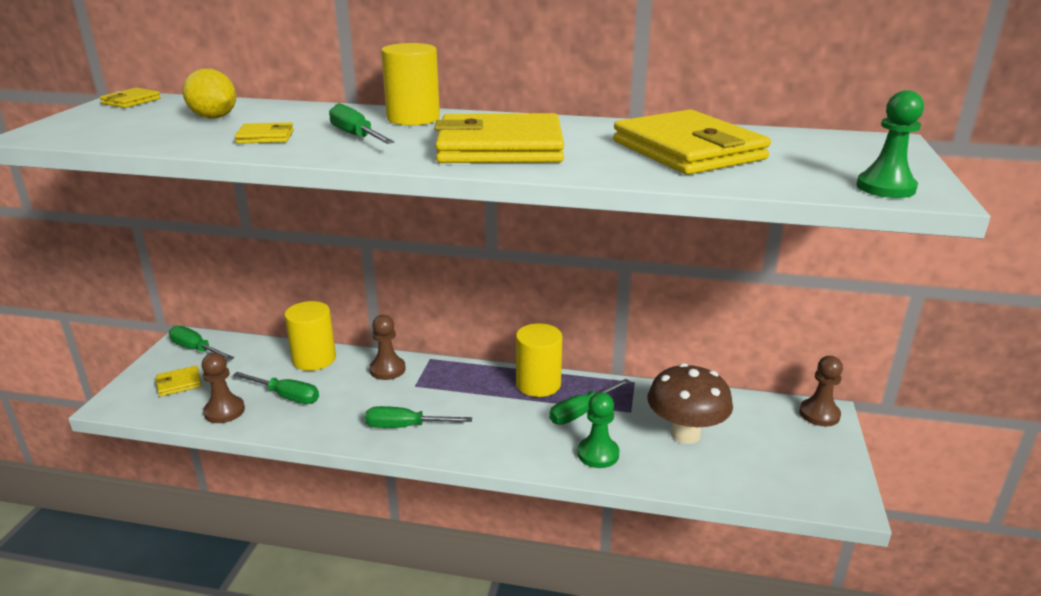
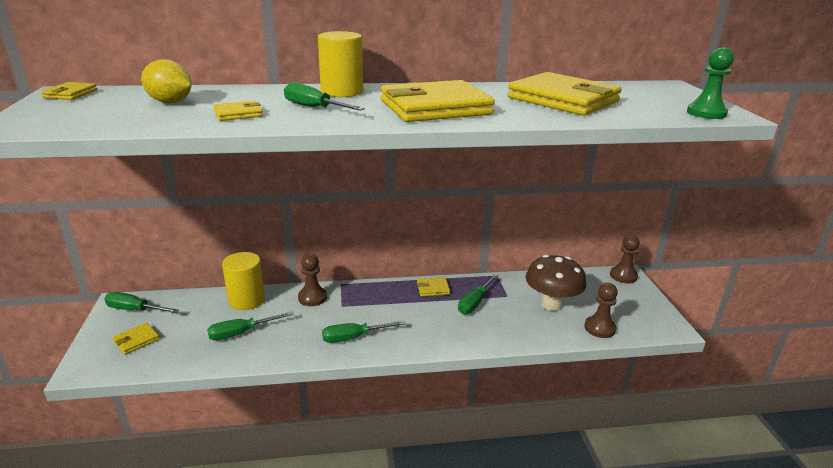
camera: 20 degrees left, 0 degrees up
brown pawn [201,353,245,423] -> brown pawn moved to [584,283,618,338]
green screwdriver [233,372,319,404] -> green screwdriver turned 150 degrees clockwise [207,312,293,340]
yellow cylinder [516,323,562,397] -> yellow wallet [417,277,450,296]
green pawn [577,392,619,468] -> none

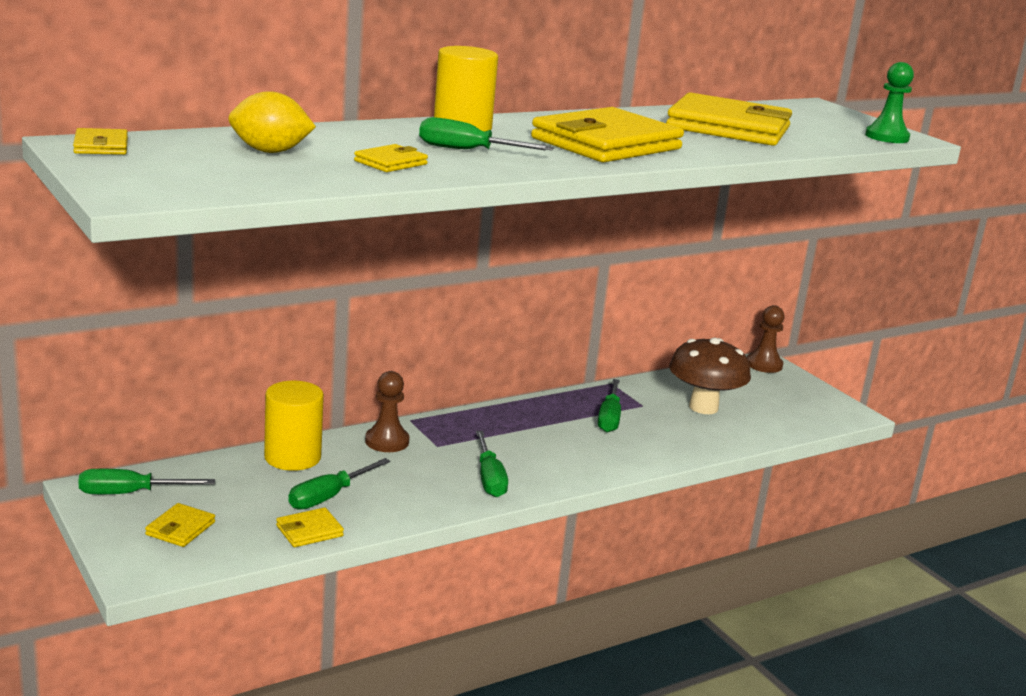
camera: 25 degrees left, 5 degrees down
green screwdriver [322,321,406,343] -> green screwdriver turned 60 degrees counterclockwise [476,431,508,497]
yellow wallet [417,277,450,296] -> yellow wallet moved to [276,507,344,547]
brown pawn [584,283,618,338] -> none

